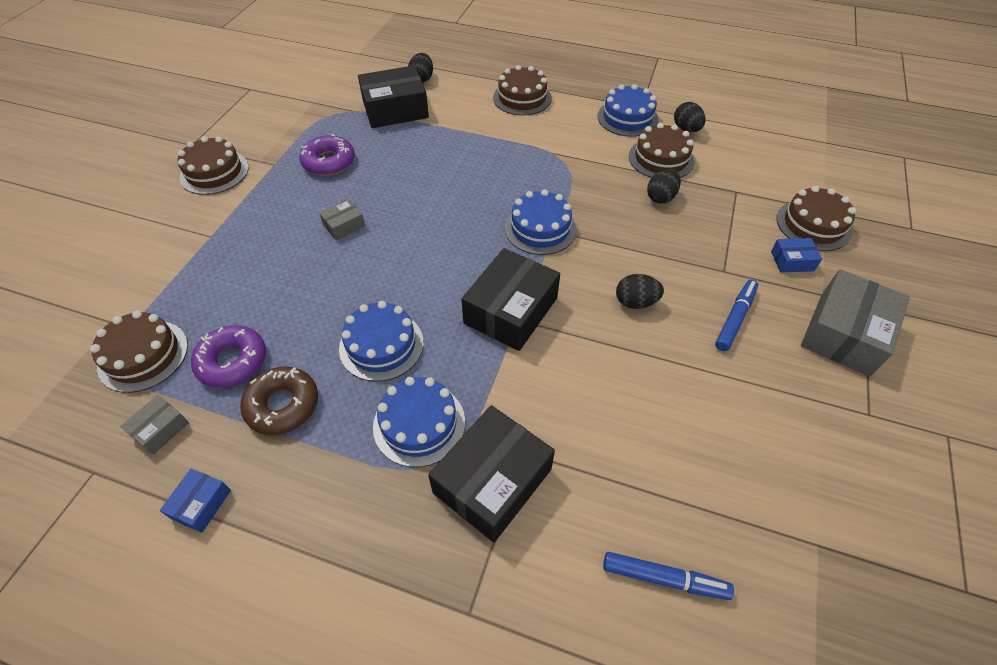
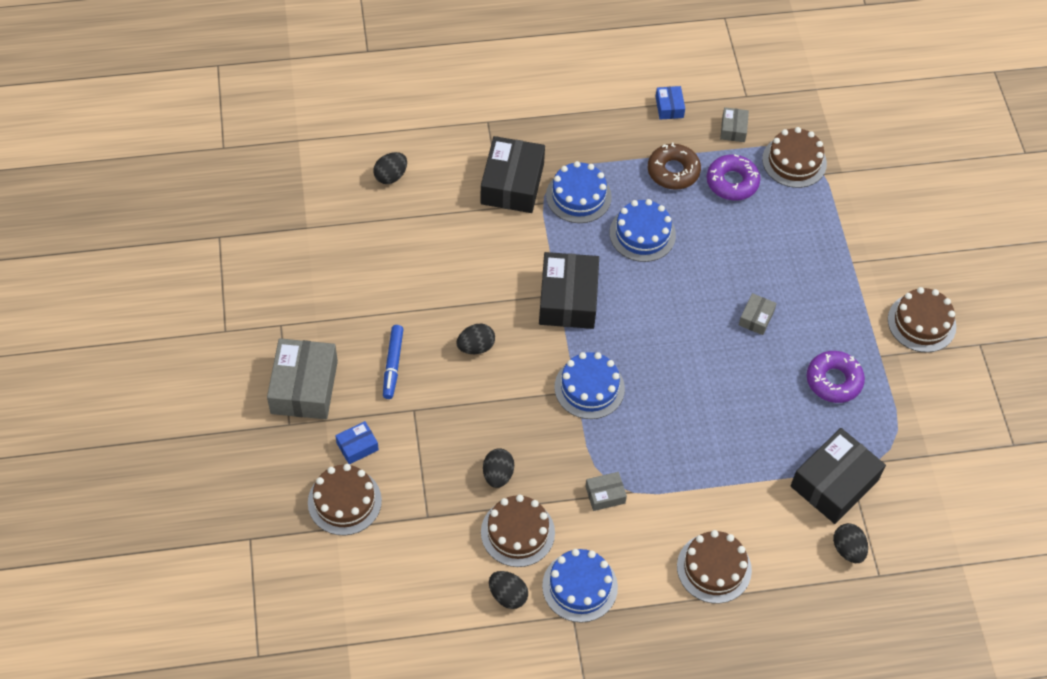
camera: 150 degrees right, 5 degrees up
blue marker [603,552,734,600] -> black egg [373,152,407,184]
none -> grey box [585,472,627,511]

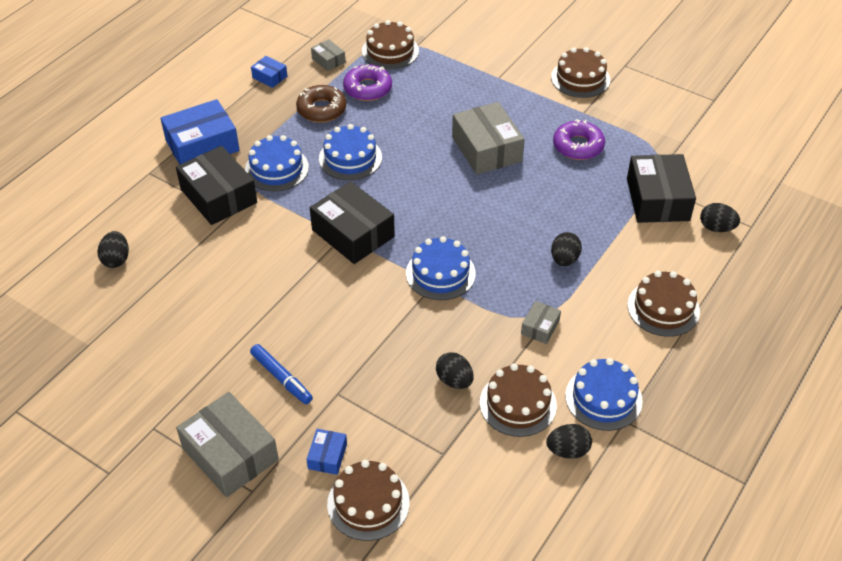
camera: 45 degrees left, 10 degrees down
black egg [456,323,495,354] -> black egg moved to [551,232,582,266]
grey box [739,293,777,335] -> grey box [452,102,525,175], size x2.08
none -> blue box [161,99,240,165]

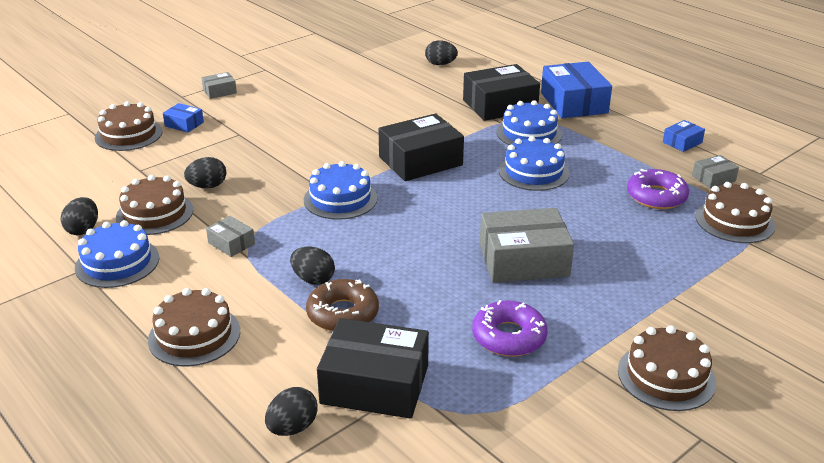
camera: 105 degrees right, 15 degrees down
grey box [176,392,279,497] -> grey box [201,72,237,99], size x0.48
blue marker [250,344,313,404] -> none
brown donut [296,85,346,122] -> brown donut moved to [306,279,379,332]

